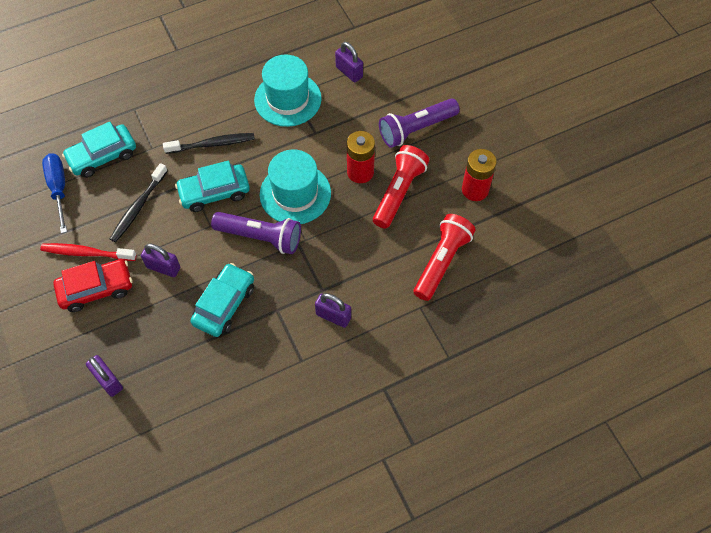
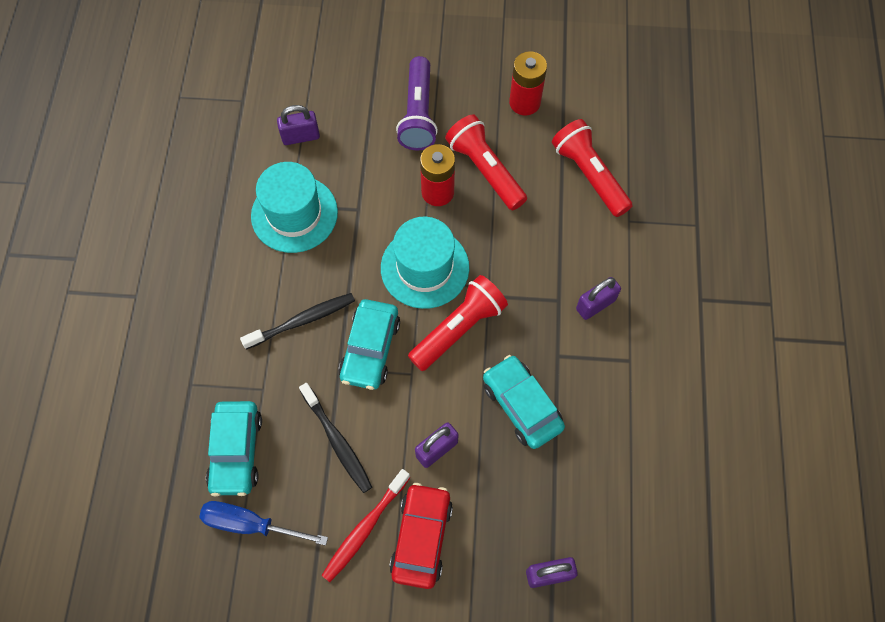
camera: 60 degrees left, 5 degrees up
black toothbrush [163,133,255,154] -> black toothbrush turned 45 degrees clockwise [240,293,355,350]
purple flashlight [211,212,301,254] -> red flashlight [408,275,508,371]

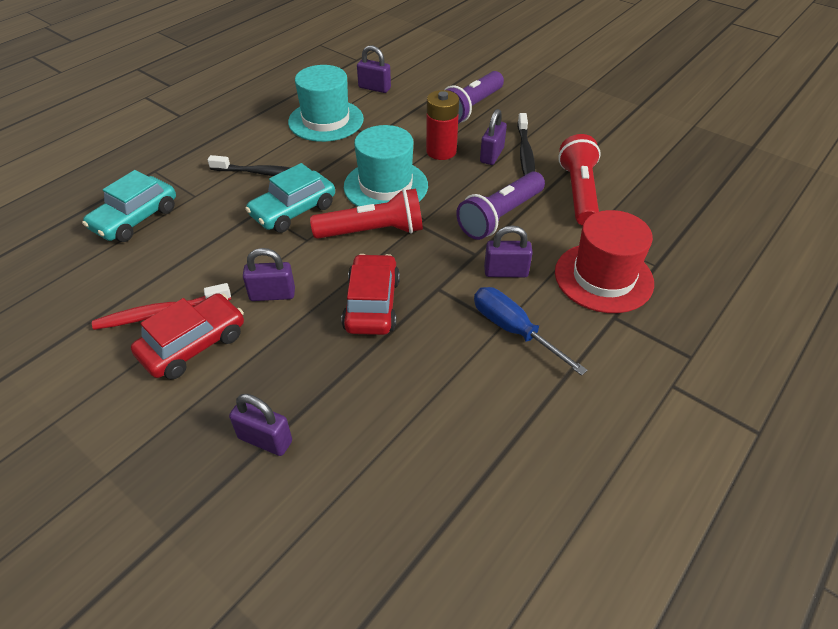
camera: 35 degrees right, 20 degrees down
blue screwdriver [199,501,328,546] -> blue screwdriver moved to [474,287,587,376]
black toothbrush [299,383,372,493] -> black toothbrush moved to [517,113,535,176]
red flashlight [445,115,527,210] -> purple padlock [480,109,507,165]
turquoise car [483,355,565,449] -> red car [341,254,400,335]
red battery [509,51,547,116] -> none
none -> purple flashlight [456,171,545,240]
none -> red hat [555,210,654,313]

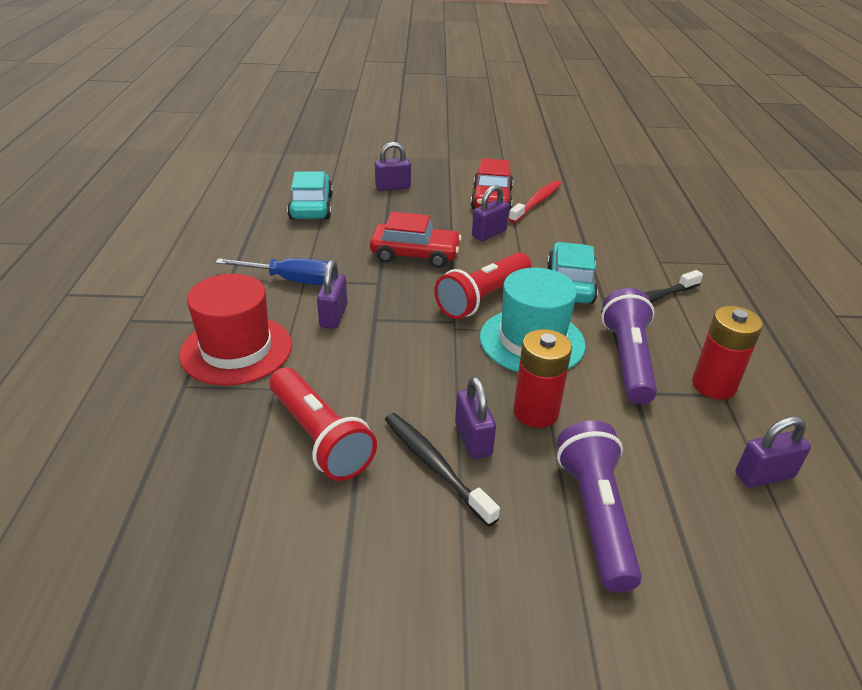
camera: 140 degrees right, 10 degrees down
turquoise car [82,170,176,242] -> turquoise car moved to [287,171,333,220]
turquoise hat [288,65,364,142] -> red battery [692,306,763,400]
red car [341,254,400,335] -> red car turned 45 degrees counterclockwise [370,212,462,268]
purple flashlight [456,171,545,240] -> purple flashlight moved to [601,288,657,404]
purple padlock [484,225,533,278] -> purple padlock turned 45 degrees counterclockwise [317,260,347,329]

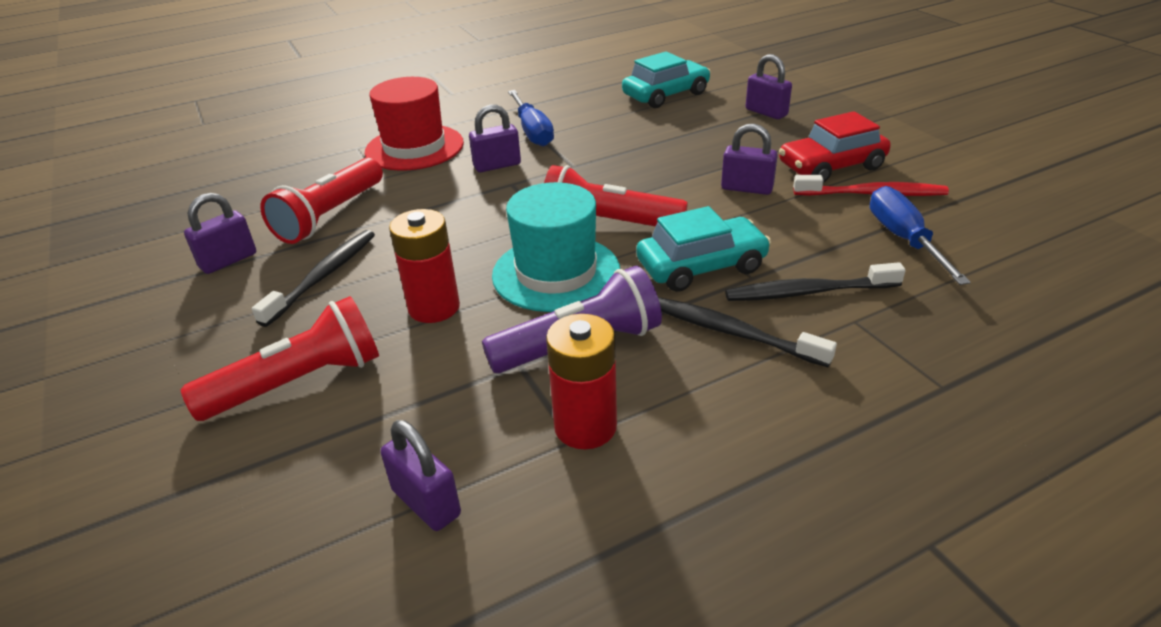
camera: 65 degrees right, 0 degrees up
red car [370,212,462,268] -> none
purple padlock [455,376,496,459] -> purple padlock moved to [184,193,256,274]
purple flashlight [557,420,642,593] -> red flashlight [181,296,379,421]
none -> black toothbrush [725,262,906,301]
none -> blue screwdriver [870,186,971,285]

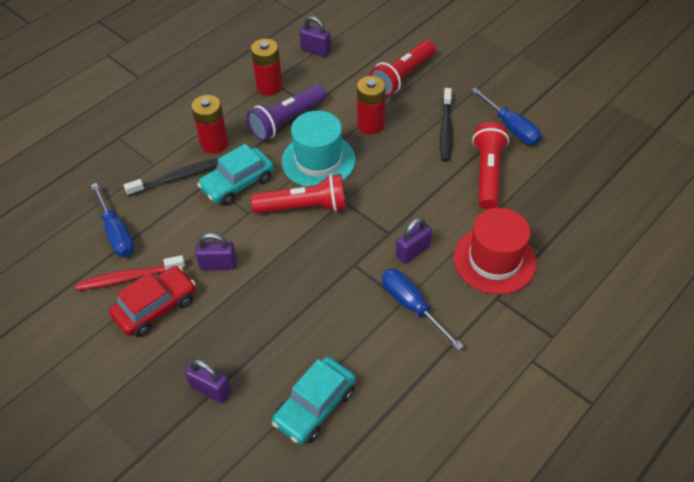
camera: 160 degrees right, 15 degrees up
purple padlock [184,193,256,274] -> blue screwdriver [471,87,542,145]
black toothbrush [658,297,837,367] -> red battery [191,95,228,154]

